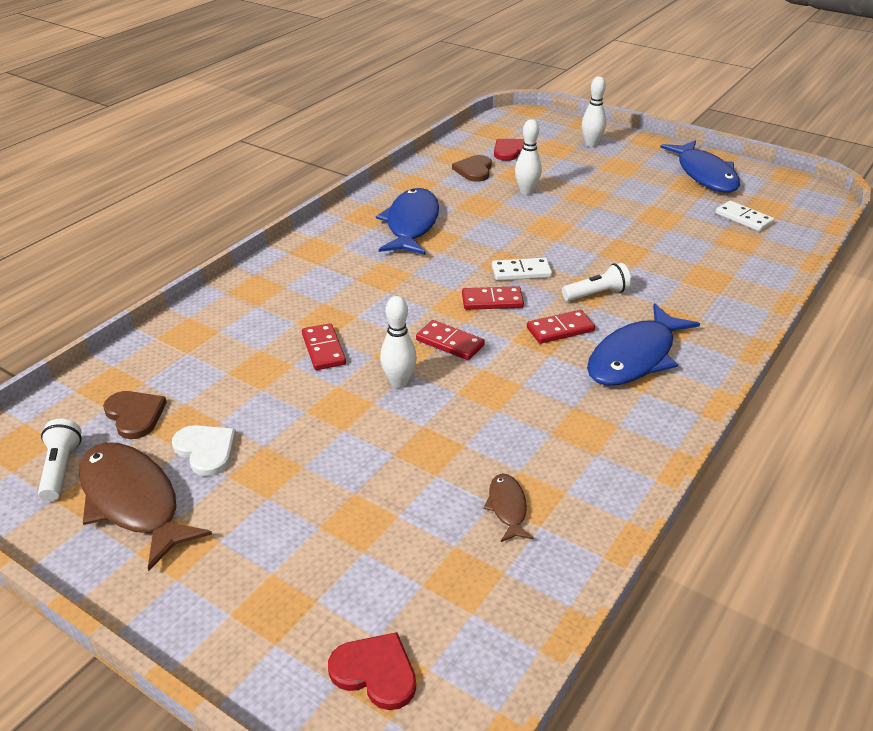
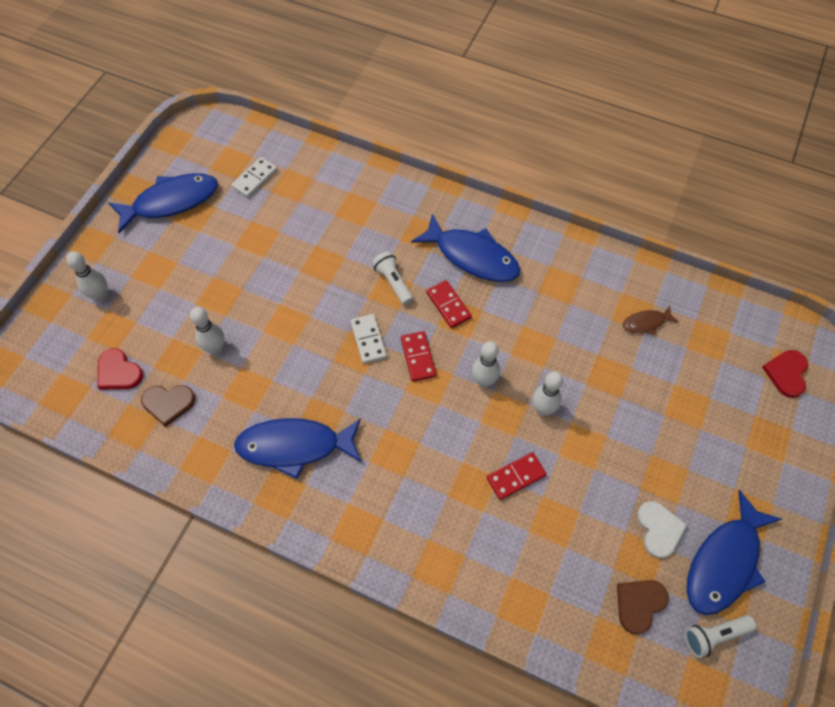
camera: 100 degrees left, 25 degrees up
brown fish [79,442,212,571] -> blue fish [687,490,782,615]
white heart [172,425,236,476] -> white heart turned 135 degrees clockwise [637,501,687,559]
red domino [416,320,485,360] -> white bowling pin [472,341,500,387]

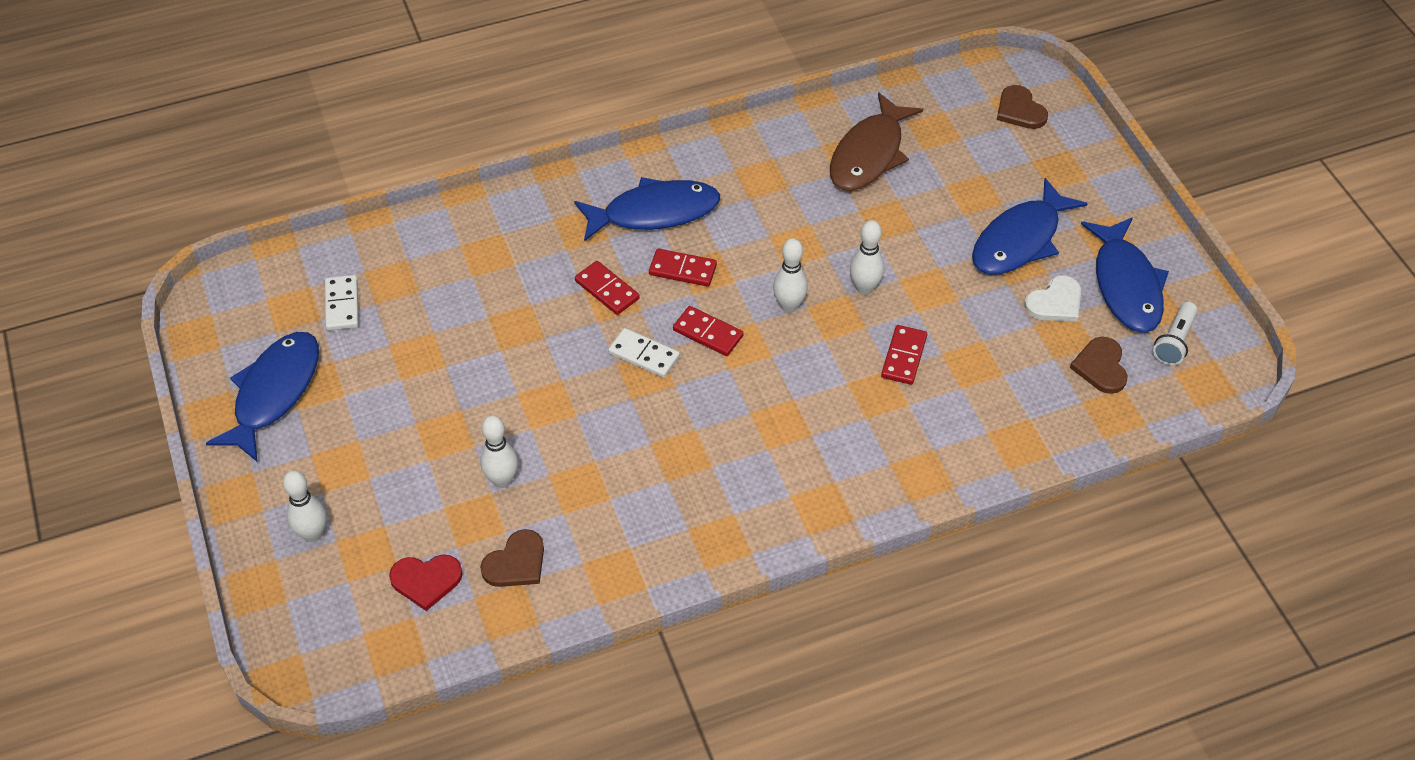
camera: 45 degrees left, 10 degrees down
blue fish [234,418,361,479] -> blue fish moved to [972,178,1088,275]
white flashlight [372,251,413,305] -> red domino [575,261,640,315]
brown fish [623,306,678,335] -> brown fish [830,92,923,191], size x2.09
white heart [637,501,687,559] -> white heart turned 105 degrees clockwise [1024,275,1081,322]
red heart [762,350,808,398] -> brown heart [997,85,1048,129]

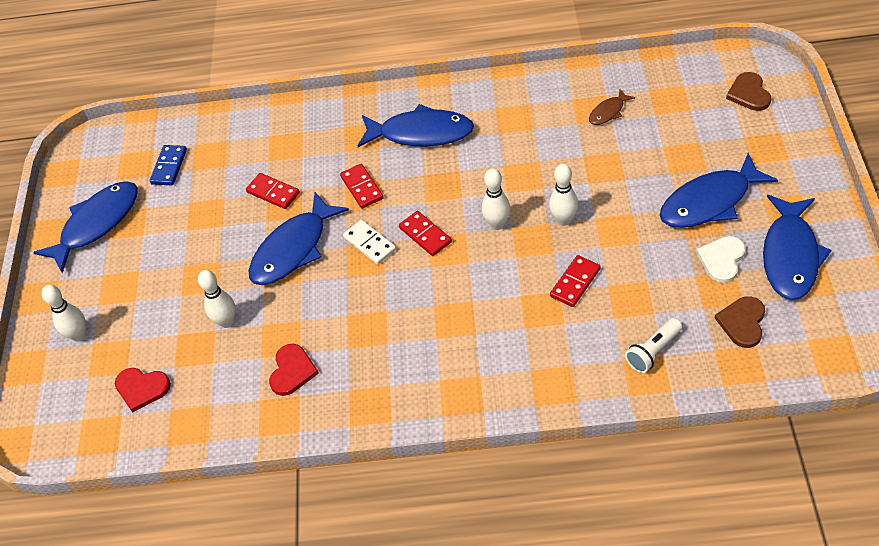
camera: 25 degrees right, 0 degrees up
white domino [325,275,359,330] -> blue domino [150,145,187,186]
brown heart [480,529,544,587] -> none
red domino [649,248,717,287] -> red domino moved to [246,173,300,209]
brown fish [830,92,923,191] -> brown fish [589,89,635,125], size x0.48
white heart [1024,275,1081,322] -> white heart turned 135 degrees clockwise [696,236,746,283]
white flashlight [1153,302,1198,365] -> white flashlight moved to [625,318,682,373]
none -> blue fish [249,192,349,285]
none -> red heart [269,344,319,396]

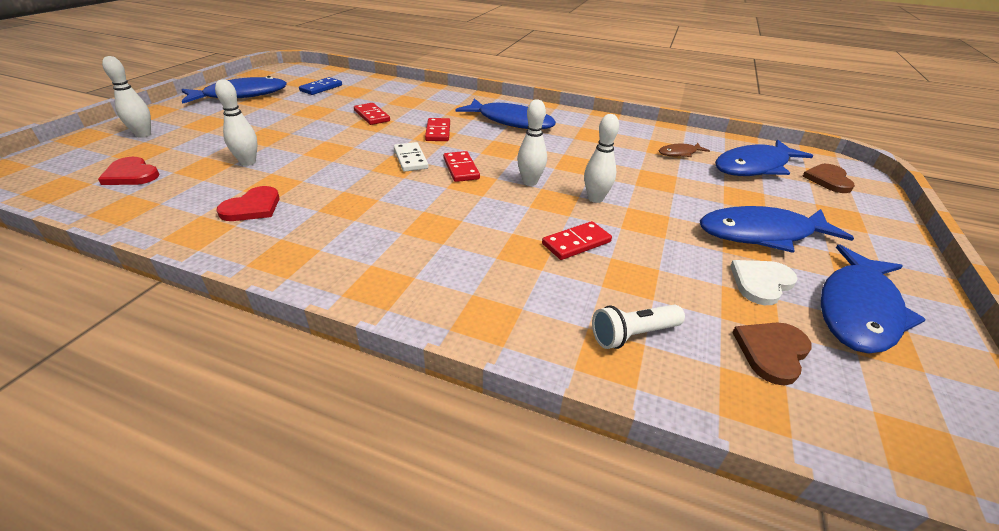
camera: 15 degrees right, 15 degrees down
blue fish [249,192,349,285] -> blue fish moved to [715,140,813,176]

